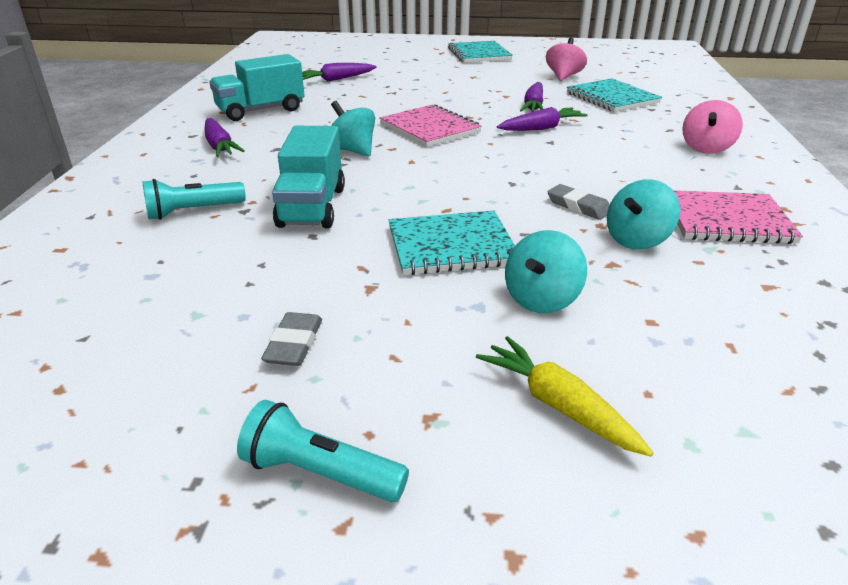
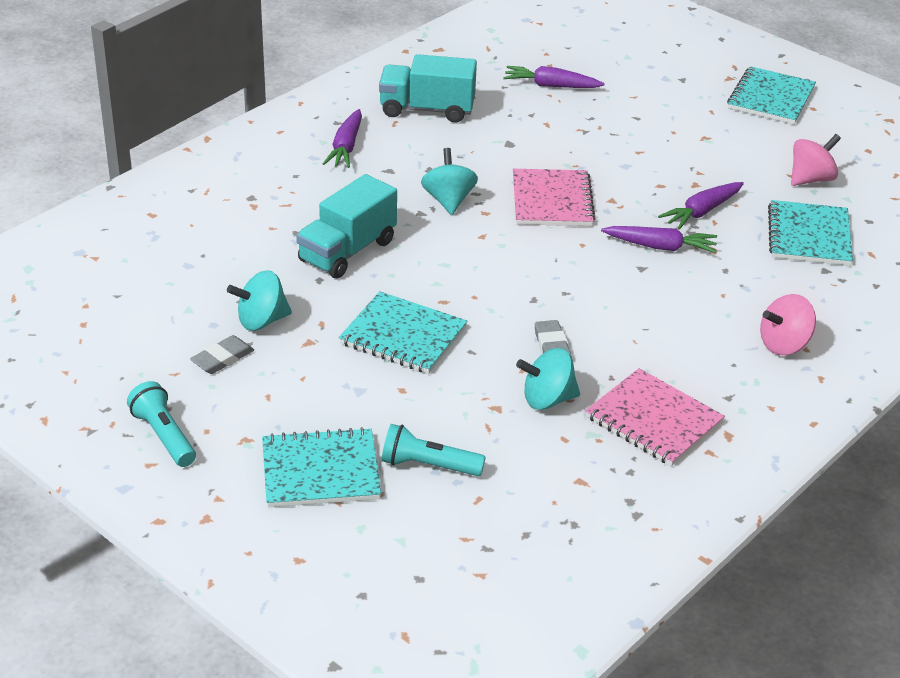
camera: 35 degrees right, 5 degrees up
turquoise flashlight [142,179,246,220] -> turquoise flashlight moved to [382,424,486,476]
yellow carrot [476,336,654,457] -> turquoise notebook [262,427,381,507]
turquoise spinning top [505,230,587,313] -> turquoise spinning top moved to [227,270,292,331]

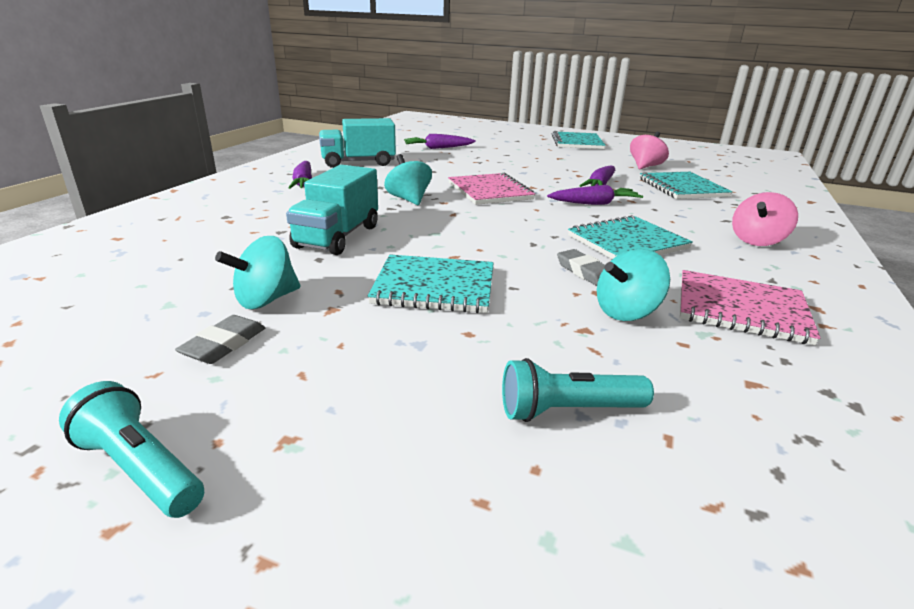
camera: 20 degrees left, 10 degrees down
turquoise notebook [262,427,381,507] -> turquoise notebook moved to [568,215,693,259]

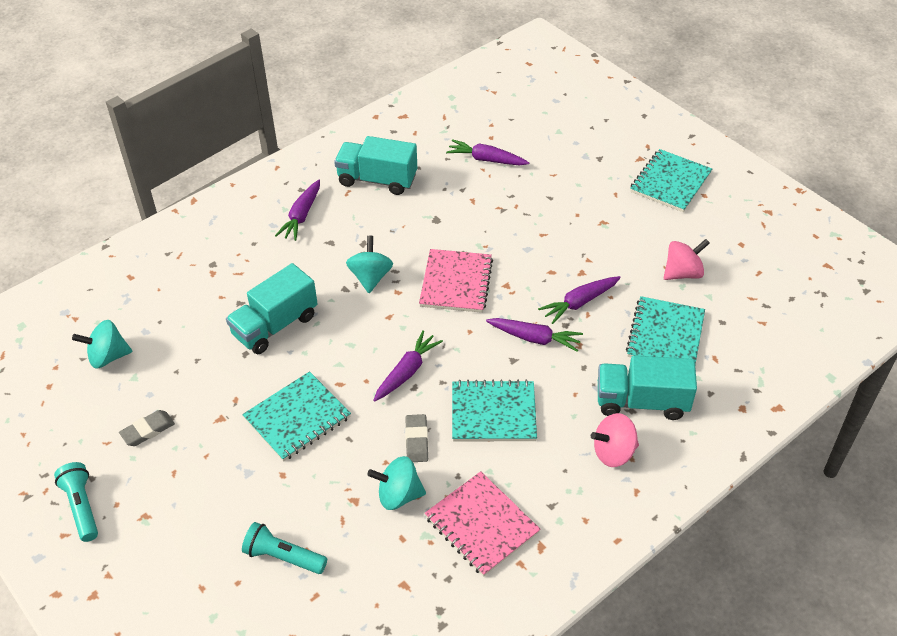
camera: 30 degrees right, 20 degrees up
turquoise spinning top [215,236,301,309] -> turquoise spinning top moved to [72,320,133,369]
turquoise notebook [368,255,494,313] -> turquoise notebook turned 75 degrees counterclockwise [242,371,351,462]
none -> purple carrot [373,330,443,402]
none -> turquoise truck [598,355,697,420]

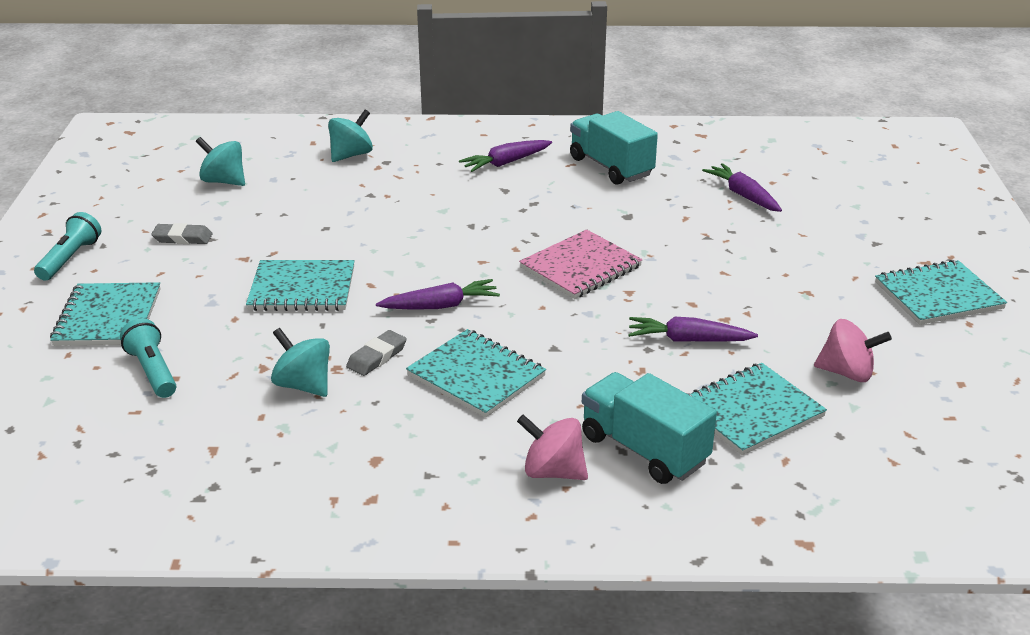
camera: 40 degrees right, 15 degrees down
turquoise truck [226,263,318,354] -> none
turquoise spinning top [346,236,393,293] -> turquoise spinning top moved to [328,110,373,162]
pink notebook [425,471,541,577] -> none
purple carrot [486,318,583,352] -> none
none -> turquoise notebook [50,282,160,346]

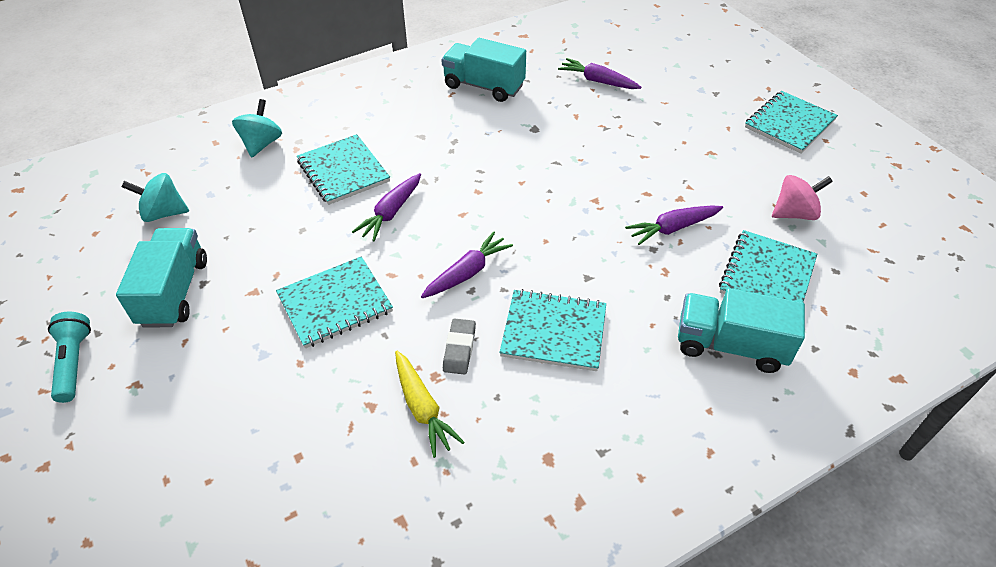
camera: 30 degrees left, 15 degrees up
turquoise notebook [50,282,160,346] -> turquoise notebook moved to [297,134,390,205]
turquoise flashlight [120,318,176,398] -> none
grey eraser [151,223,212,244] -> turquoise truck [116,228,207,328]
turquoise spinning top [271,328,330,397] -> yellow carrot [395,351,464,458]
purple carrot [459,140,552,172] -> purple carrot moved to [352,173,421,241]
pink spinning top [517,414,588,480] -> none
pink notebook [519,229,642,299] -> none

